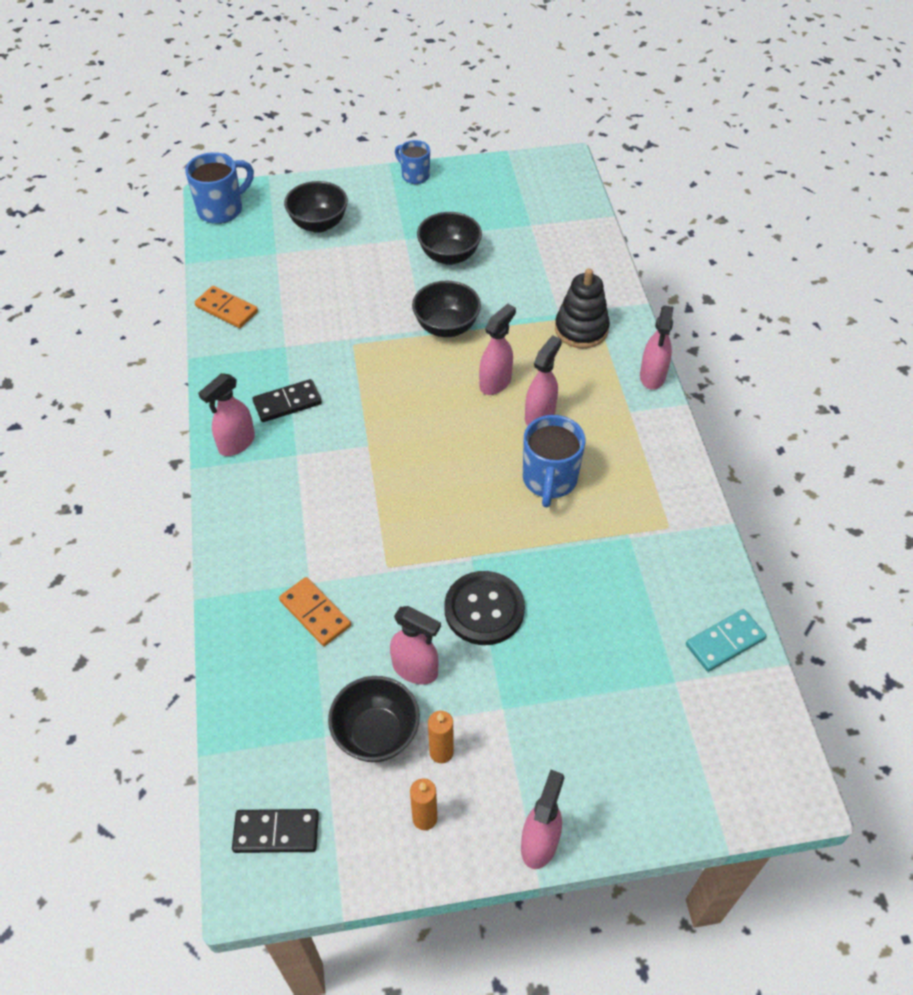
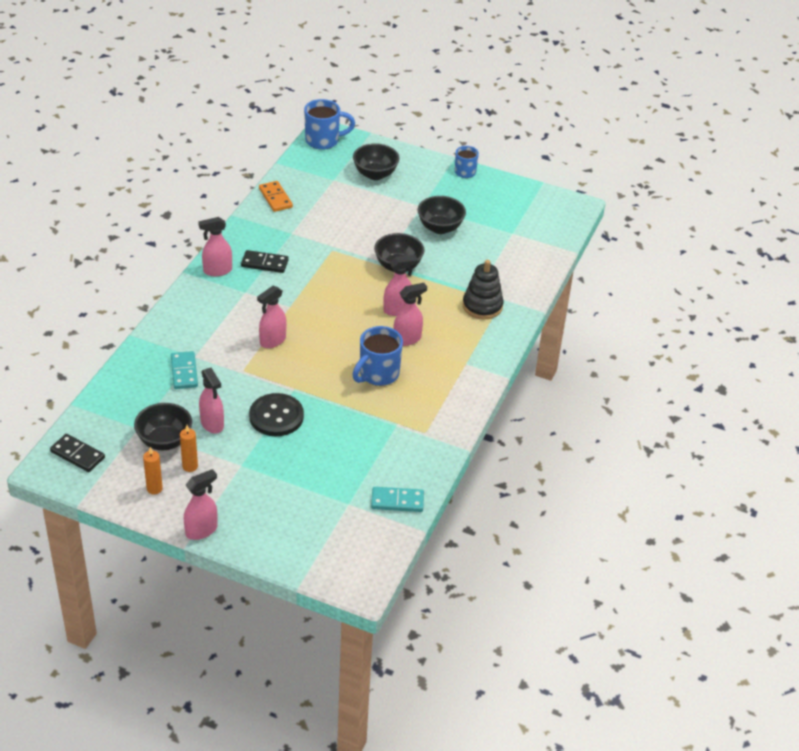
camera: 30 degrees right, 10 degrees down
orange domino [279,577,351,646] -> turquoise domino [171,351,198,389]
pink spray bottle [640,306,673,390] -> pink spray bottle moved to [257,285,286,348]

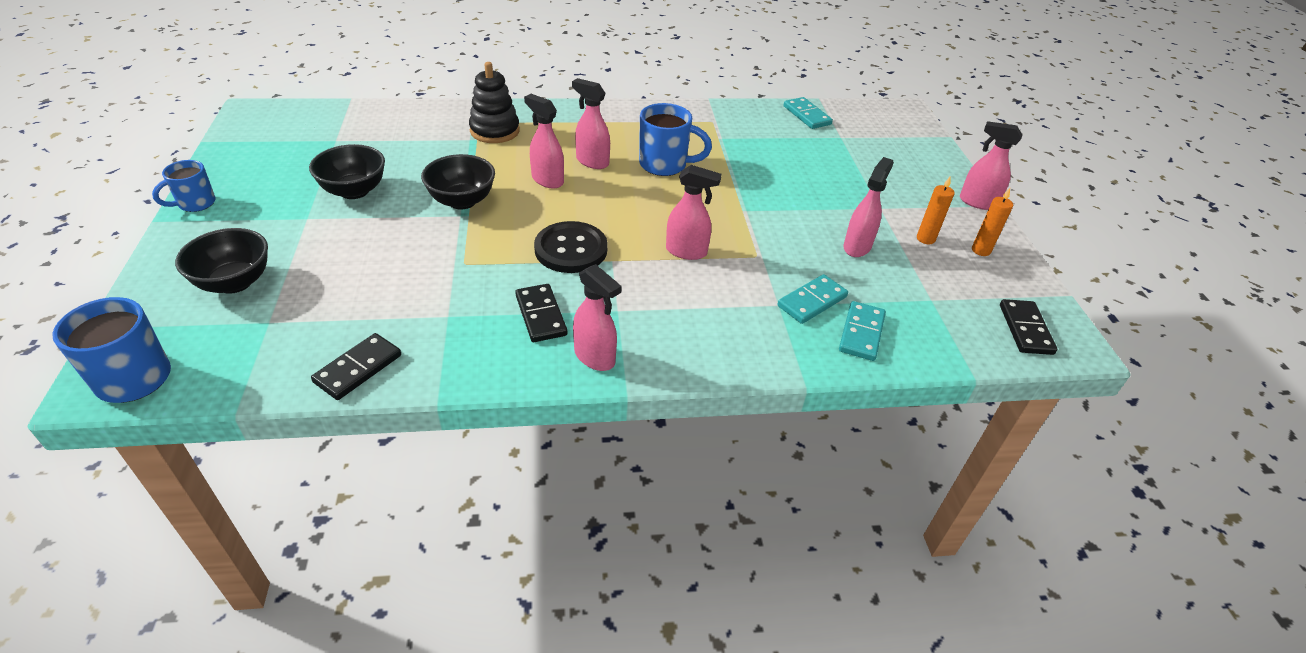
camera: 120 degrees left, 0 degrees up
black bowl [134,403,192,450] -> none
black button [249,393,304,436] -> black button moved to [534,221,608,273]
orange domino [259,181,293,212] -> black domino [311,333,401,400]
none -> turquoise domino [839,301,886,361]

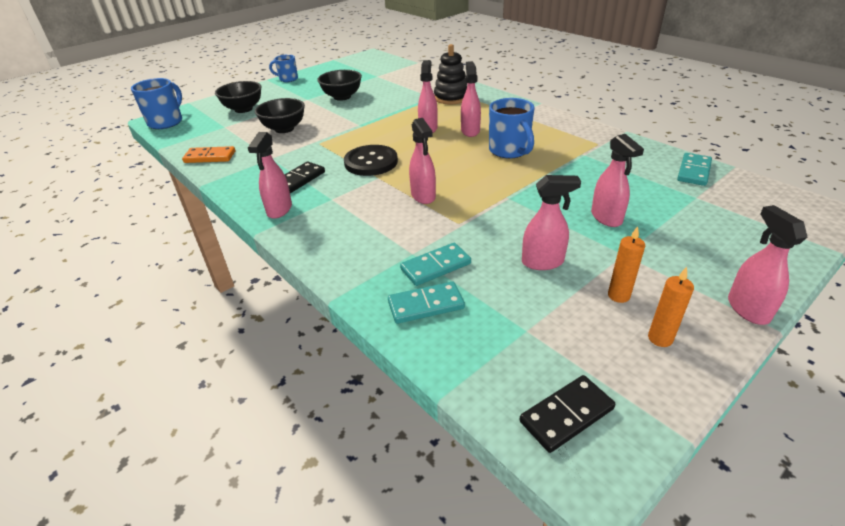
camera: 60 degrees right, 5 degrees down
black domino [311,333,401,400] -> orange domino [182,146,235,163]
black bowl [421,154,495,210] -> black bowl moved to [255,98,305,133]
turquoise domino [778,274,848,324] -> turquoise domino turned 45 degrees counterclockwise [400,243,471,286]
none -> pink spray bottle [591,134,644,227]

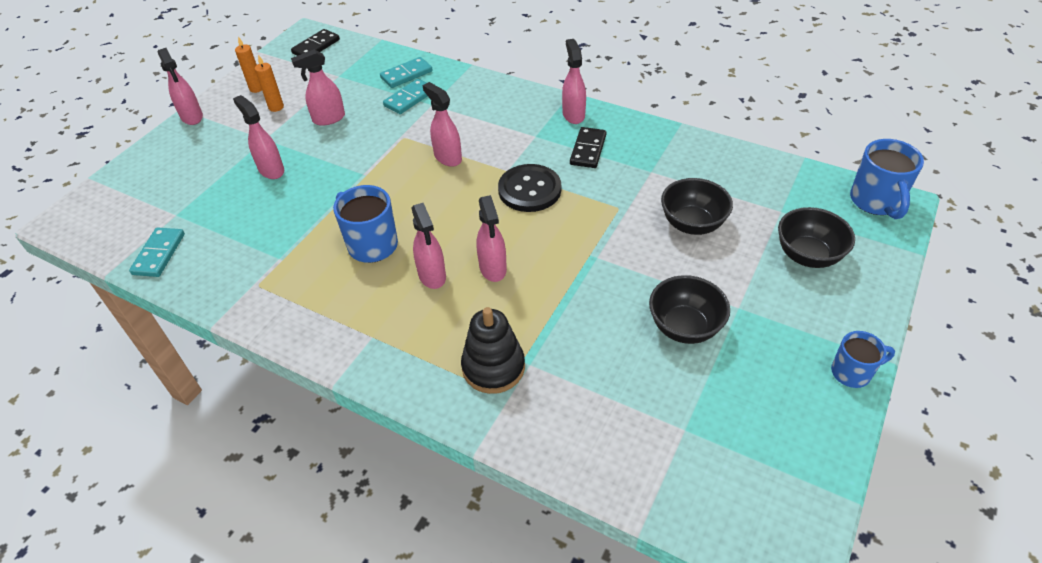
camera: 160 degrees right, 10 degrees up
orange domino [182,146,235,163] -> none

